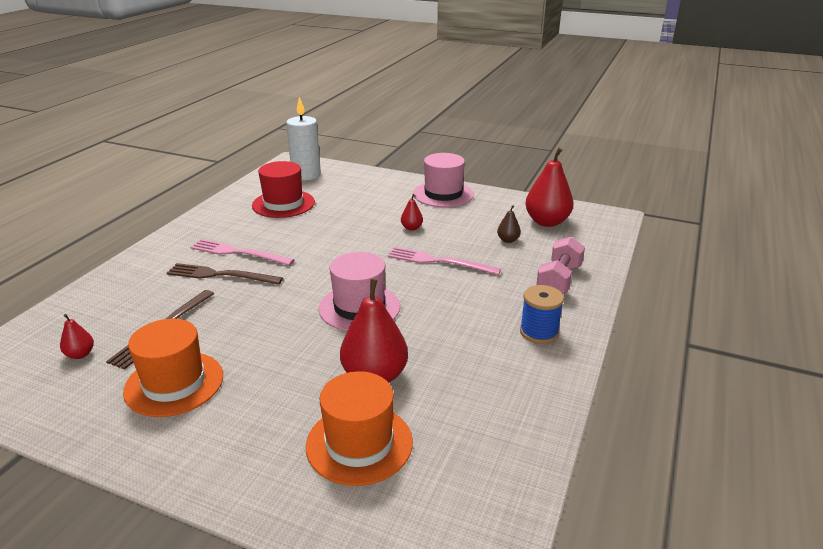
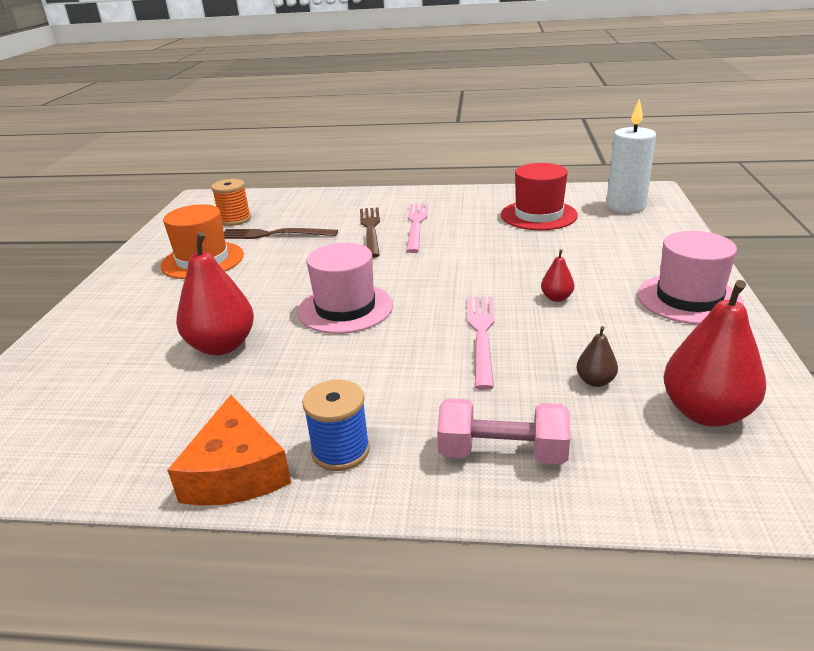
camera: 75 degrees right, 0 degrees up
red pear [60,314,94,359] -> orange spool [211,179,251,226]
orange hat [306,371,413,486] -> none
none -> orange cheese [167,395,291,506]

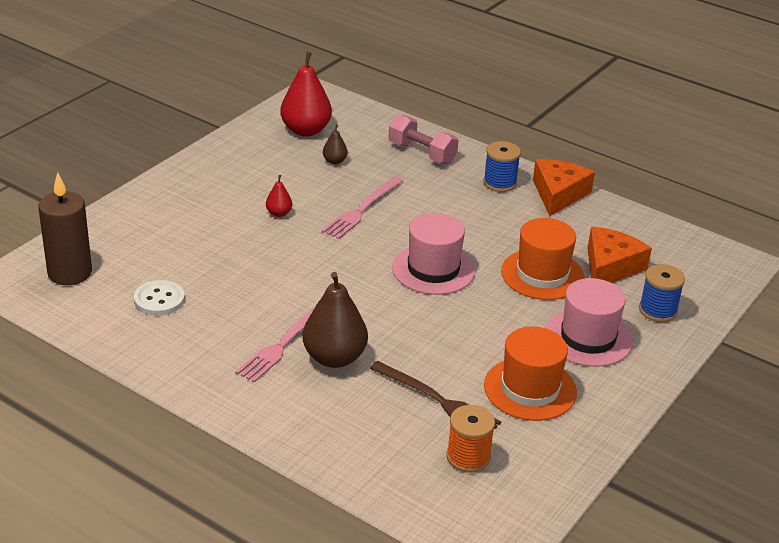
camera: 155 degrees left, 5 degrees up
red pear [176,232,254,355] -> orange hat [501,218,584,300]
brown fork [360,207,380,258] -> brown pear [302,272,368,368]
red hat [501,163,578,230] -> white button [134,280,185,316]
white candle [606,99,656,213] -> brown candle [38,172,92,285]
pink hat [637,231,744,324] -> pink hat moved to [545,278,633,367]
none -> orange cheese [588,227,652,283]
none -> blue spool [639,264,685,322]

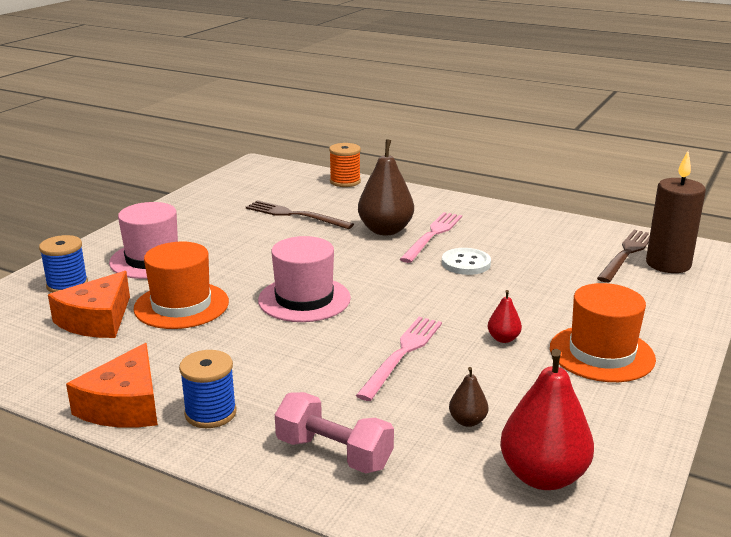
camera: 175 degrees right, 10 degrees down
white button [134,280,185,316] -> white button moved to [442,248,491,275]
orange spool [446,405,495,473] -> orange spool moved to [329,143,361,187]
orange hat [484,327,577,421] -> orange hat moved to [550,283,656,382]
none -> brown fork [597,230,650,283]

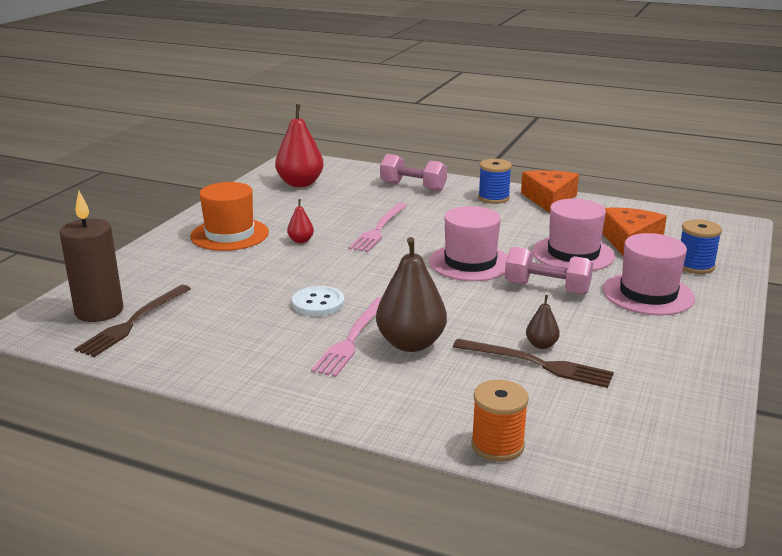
camera: 175 degrees right, 0 degrees up
orange hat [134,242,229,329] -> pink hat [533,199,615,271]
brown pear [449,367,488,427] -> brown pear moved to [526,295,560,349]
none -> pink dumbbell [505,247,593,295]

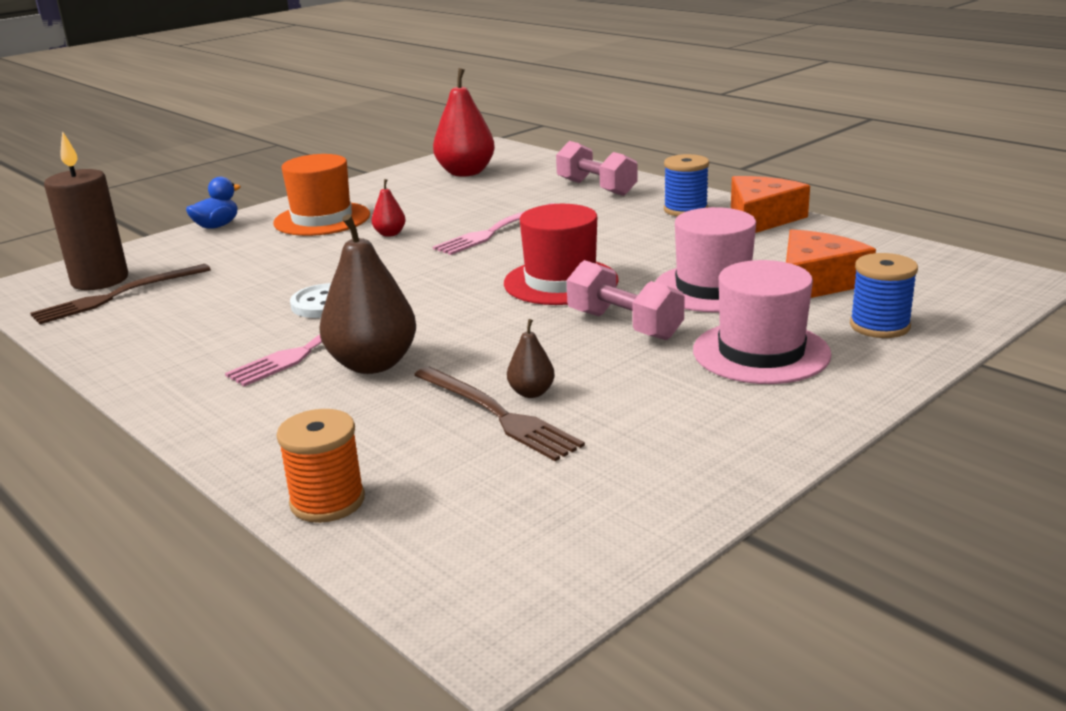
camera: 25 degrees right, 0 degrees up
pink hat [429,206,508,281] -> red hat [504,204,619,305]
none -> blue duck [186,177,241,229]

